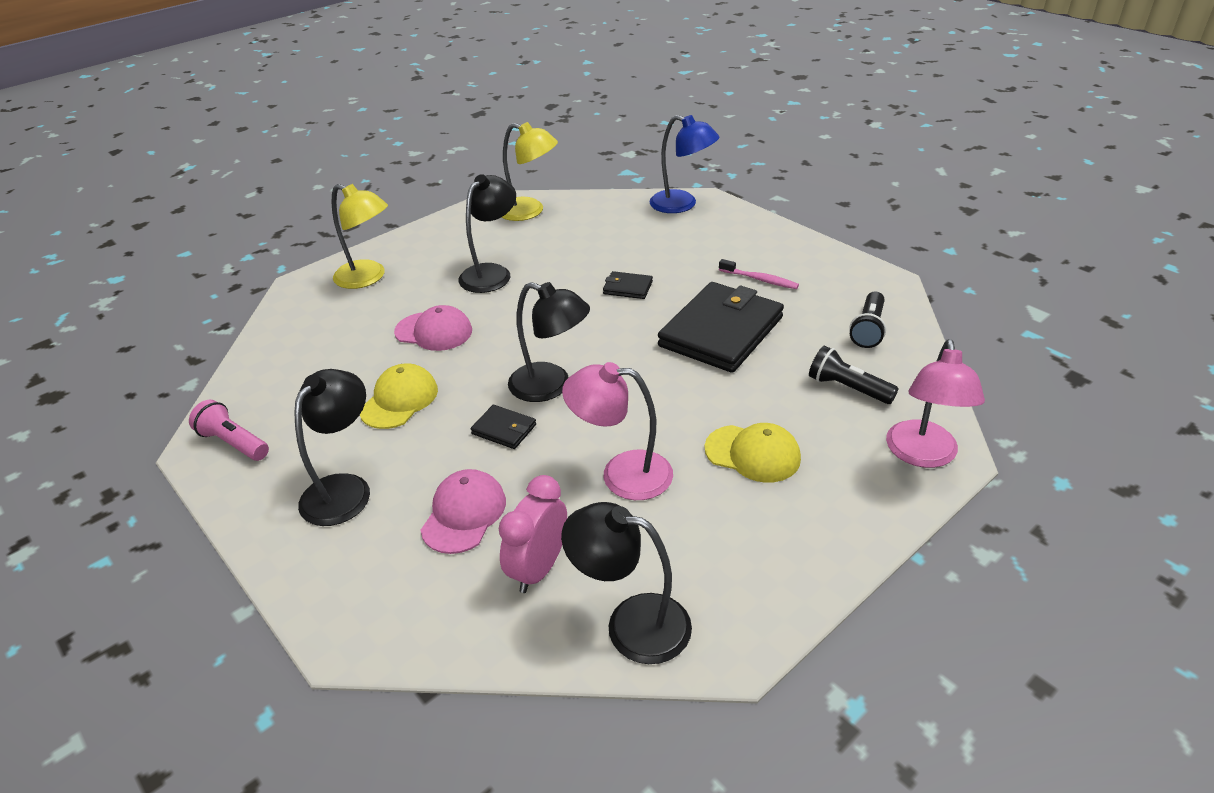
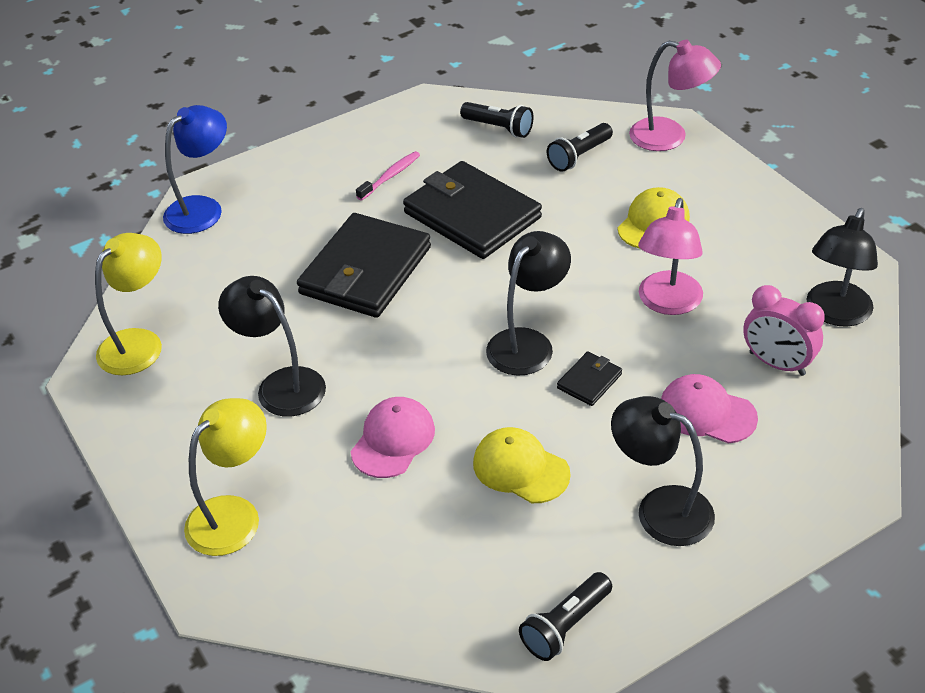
camera: 80 degrees left, 5 degrees up
pink flashlight [189,400,269,461] -> black flashlight [519,572,612,661]
black wallet [603,271,653,299] -> black wallet [297,213,431,318], size x2.33

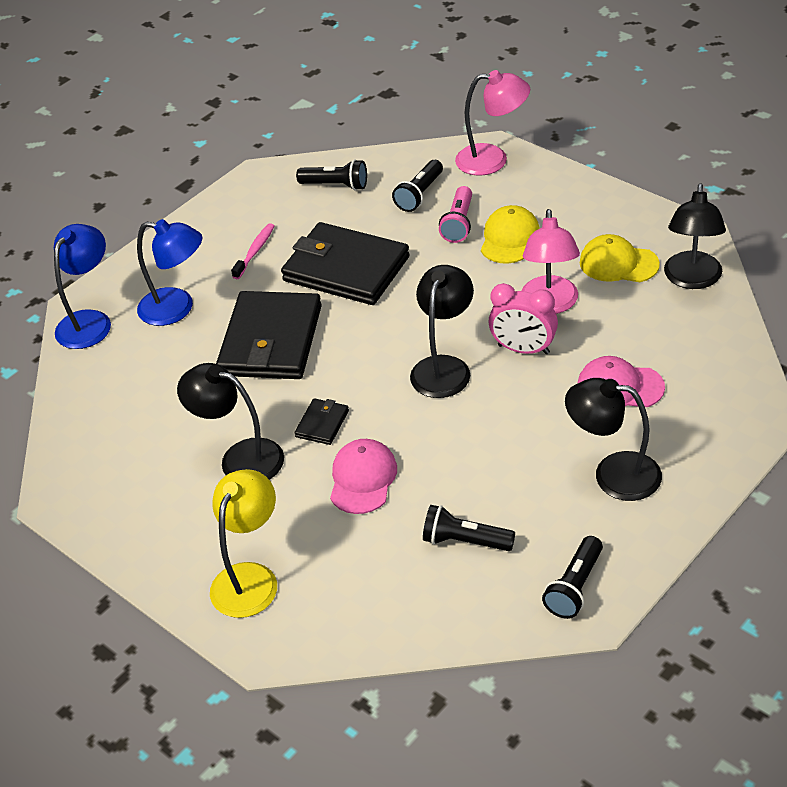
camera: 15 degrees left, 0 degrees up
yellow lamp [95,233,162,375] -> none
yellow cap [473,427,571,503] -> yellow cap moved to [580,234,660,282]
black wallet [557,351,622,406] -> black wallet moved to [295,398,349,445]
pink clock [743,285,825,376] -> pink clock moved to [489,283,558,354]
none -> blue lamp [137,219,202,326]
none -> black flashlight [423,505,515,551]
none -> pink flashlight [439,186,472,243]

